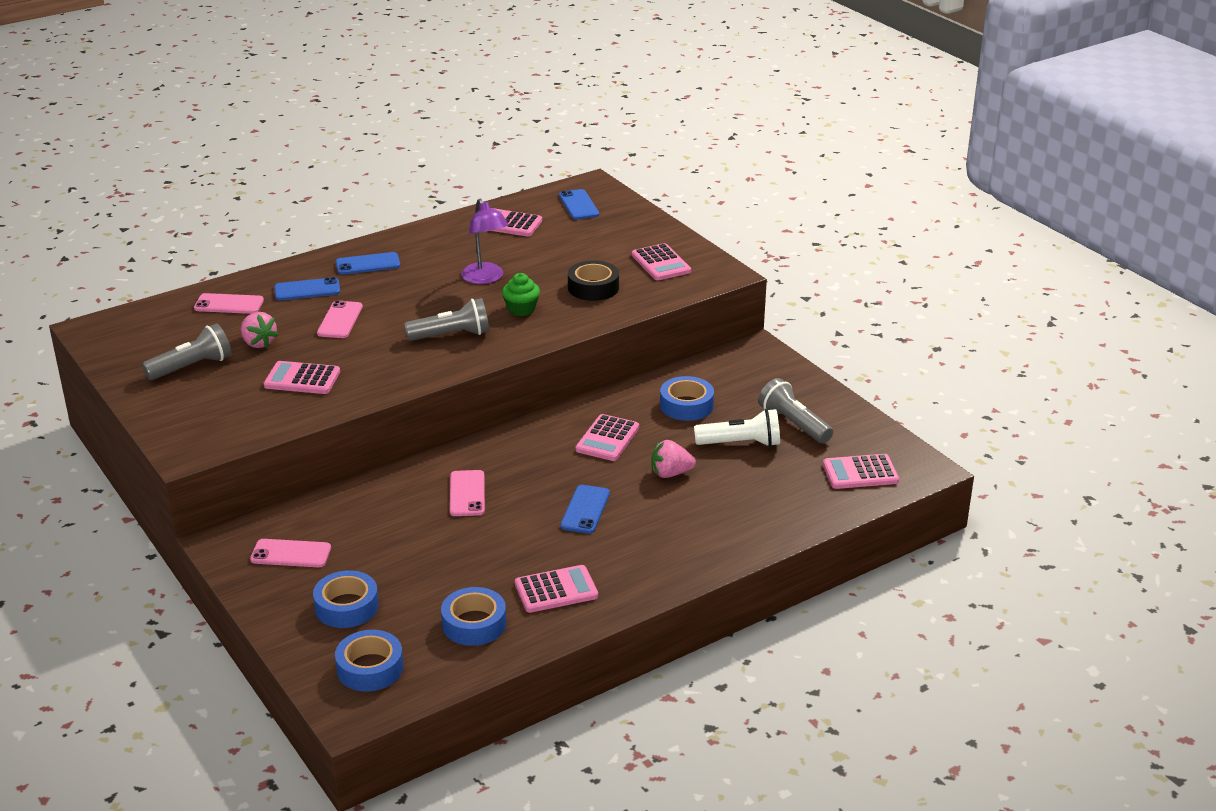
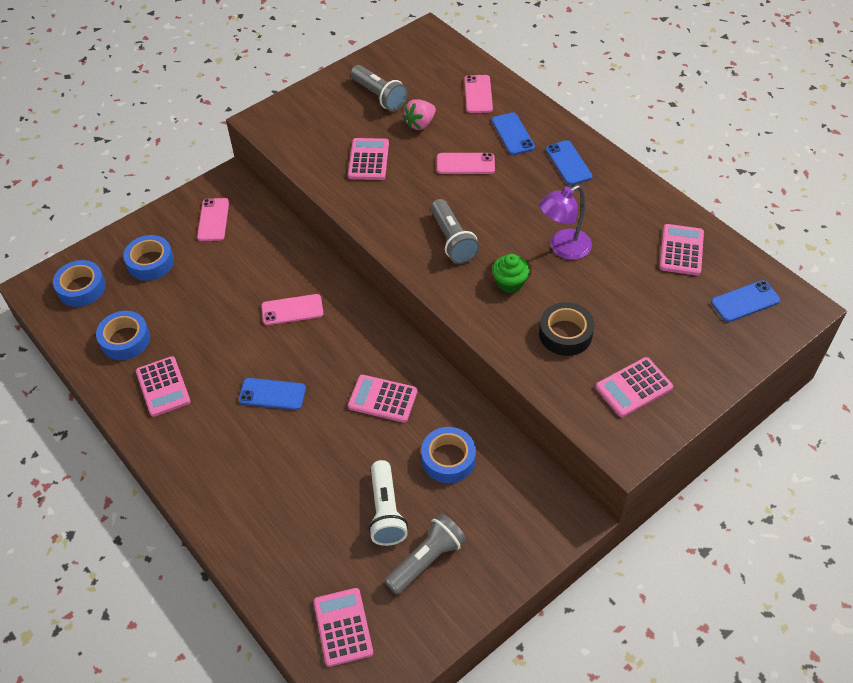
camera: 85 degrees right, 20 degrees up
pink strawberry [652,440,696,478] -> none

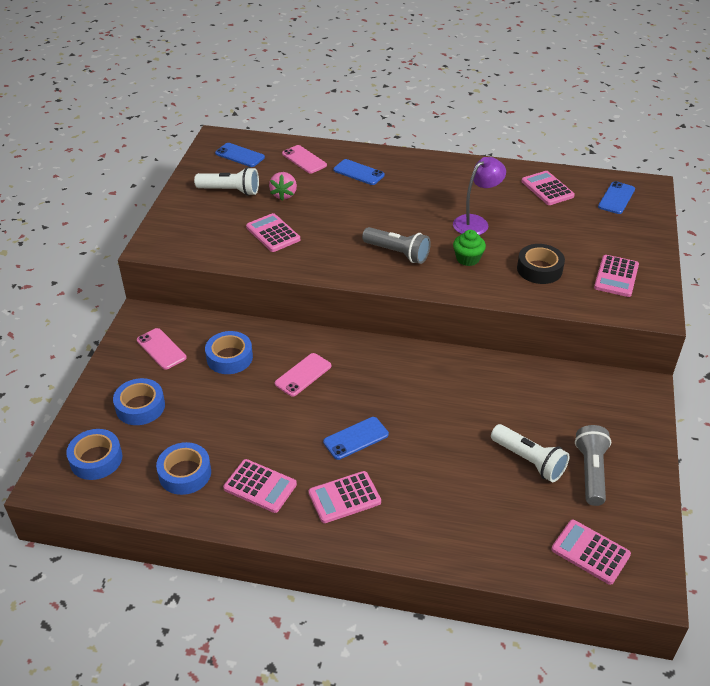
camera: 40 degrees left, 10 degrees down
pink calculator [348,375,417,423] -> pink calculator moved to [309,471,381,523]
grey flashlight [351,65,408,111] -> white flashlight [194,167,259,196]
blue tape [421,427,476,483] -> blue tape moved to [205,331,253,374]
pink phone [437,153,495,174] -> none
purple lamp [539,185,592,260] -> purple lamp turned 150 degrees counterclockwise [453,157,506,235]
blue phone [545,140,592,185] -> blue phone moved to [215,143,265,167]

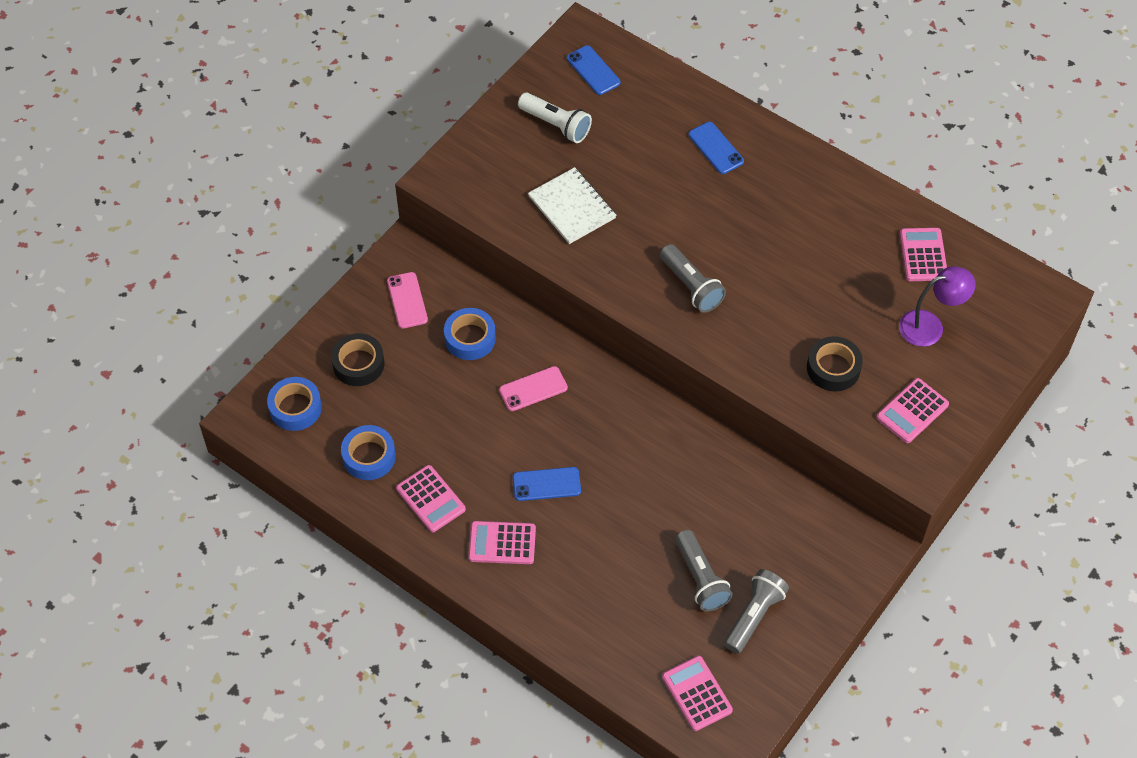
camera: 25 degrees right, 15 degrees up
blue tape [113,378,165,425] -> black tape [331,333,385,386]
pink calculator [246,213,300,252] -> white notebook [528,167,616,244]
pink strawberry [269,172,297,200] -> none
pink phone [282,145,327,173] -> none
purple lamp [453,157,506,235] -> purple lamp moved to [899,266,976,347]
green cupcake [453,230,486,266] -> none
white flashlight [491,424,569,482] -> grey flashlight [675,530,733,611]
blue phone [598,181,635,214] -> none

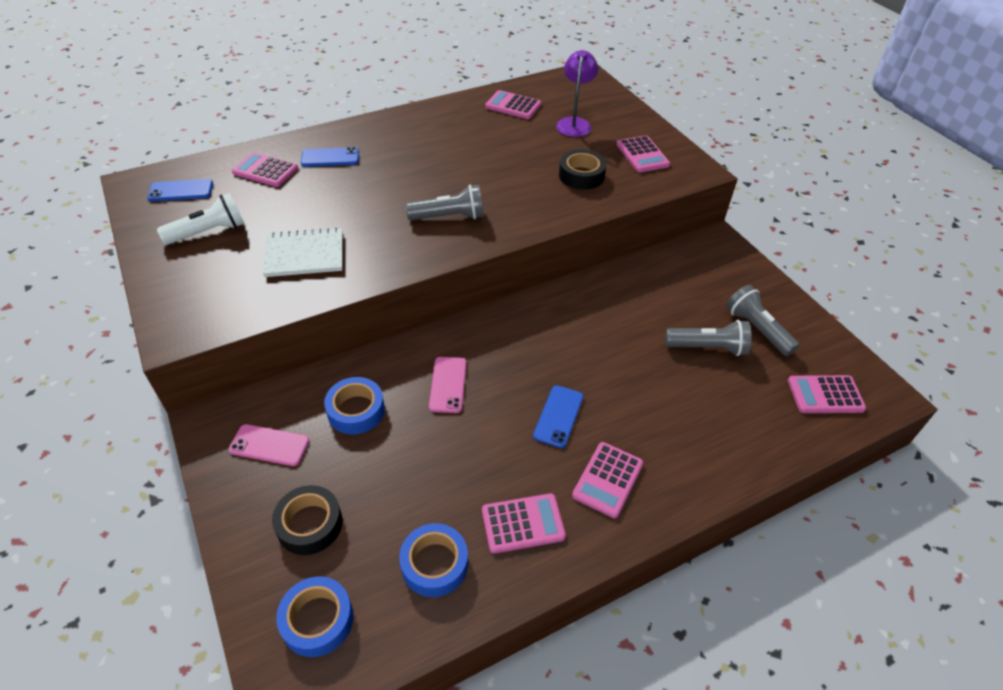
camera: 65 degrees left, 10 degrees down
none -> pink calculator [232,152,298,187]

